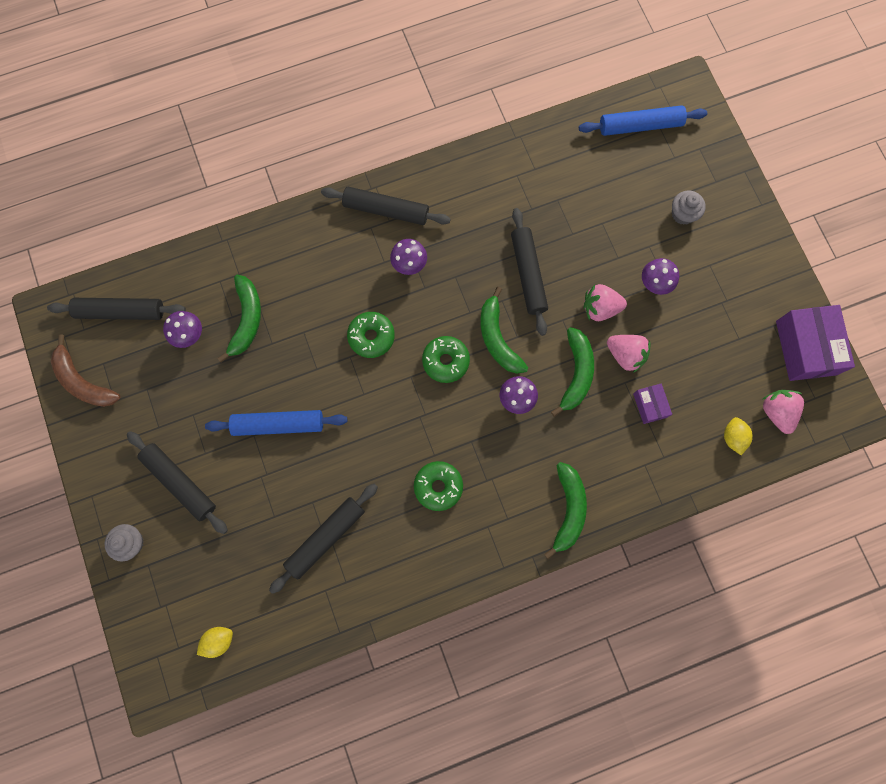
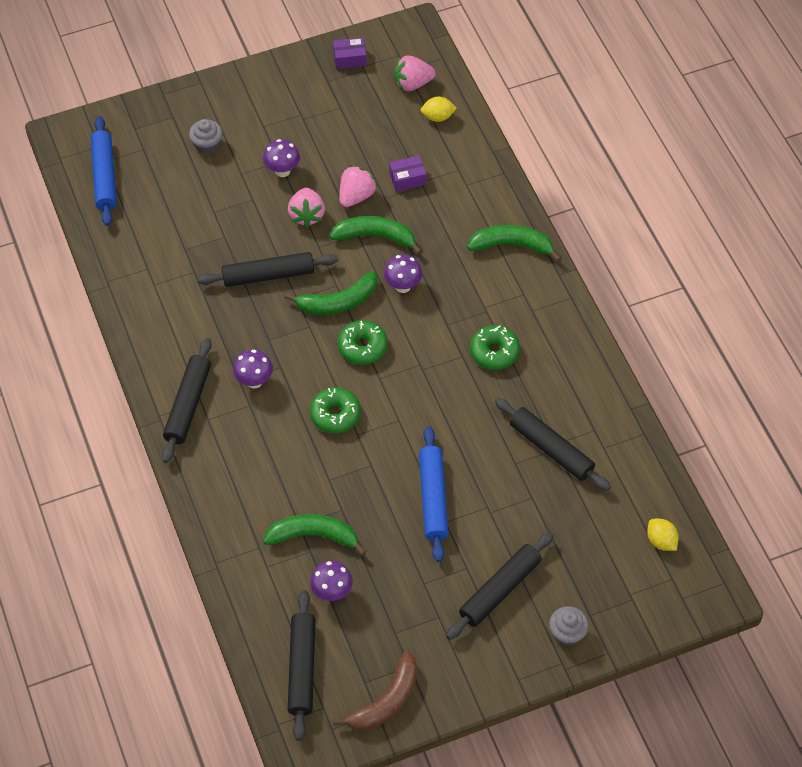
camera: 90 degrees left, 20 degrees down
purple box [776,305,855,381] -> purple box [333,37,367,69], size x0.51

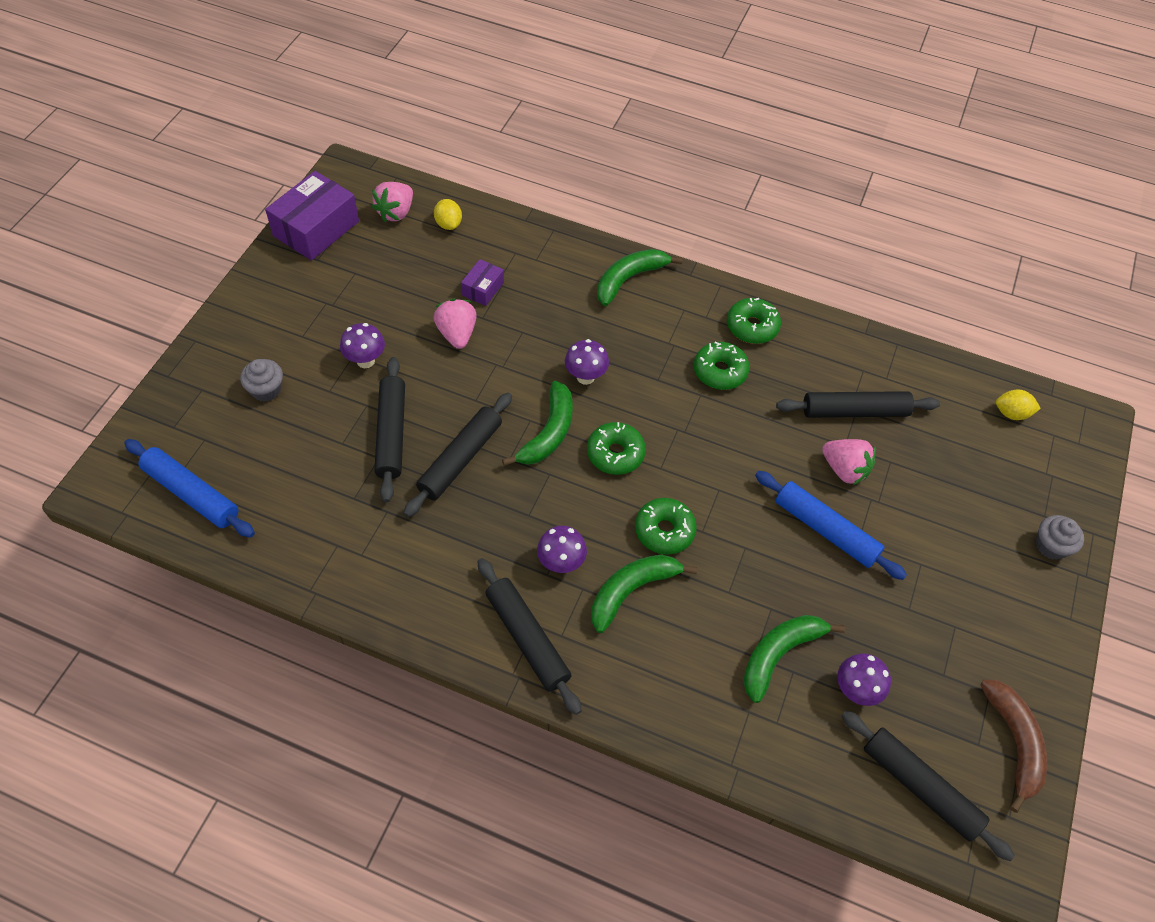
camera: 50 degrees left, 0 degrees up
pink strawberry [288,188,325,228] -> pink strawberry moved to [822,439,876,485]
green banana [330,216,422,255] -> green banana moved to [591,555,698,633]
purple box [333,37,367,69] -> purple box [265,171,359,261], size x1.97
yellow lemon [421,97,457,122] -> yellow lemon turned 60 degrees counterclockwise [434,199,462,230]
black rolling pin [446,532,554,640] -> black rolling pin moved to [374,357,405,502]
none -> green donut [727,297,781,344]

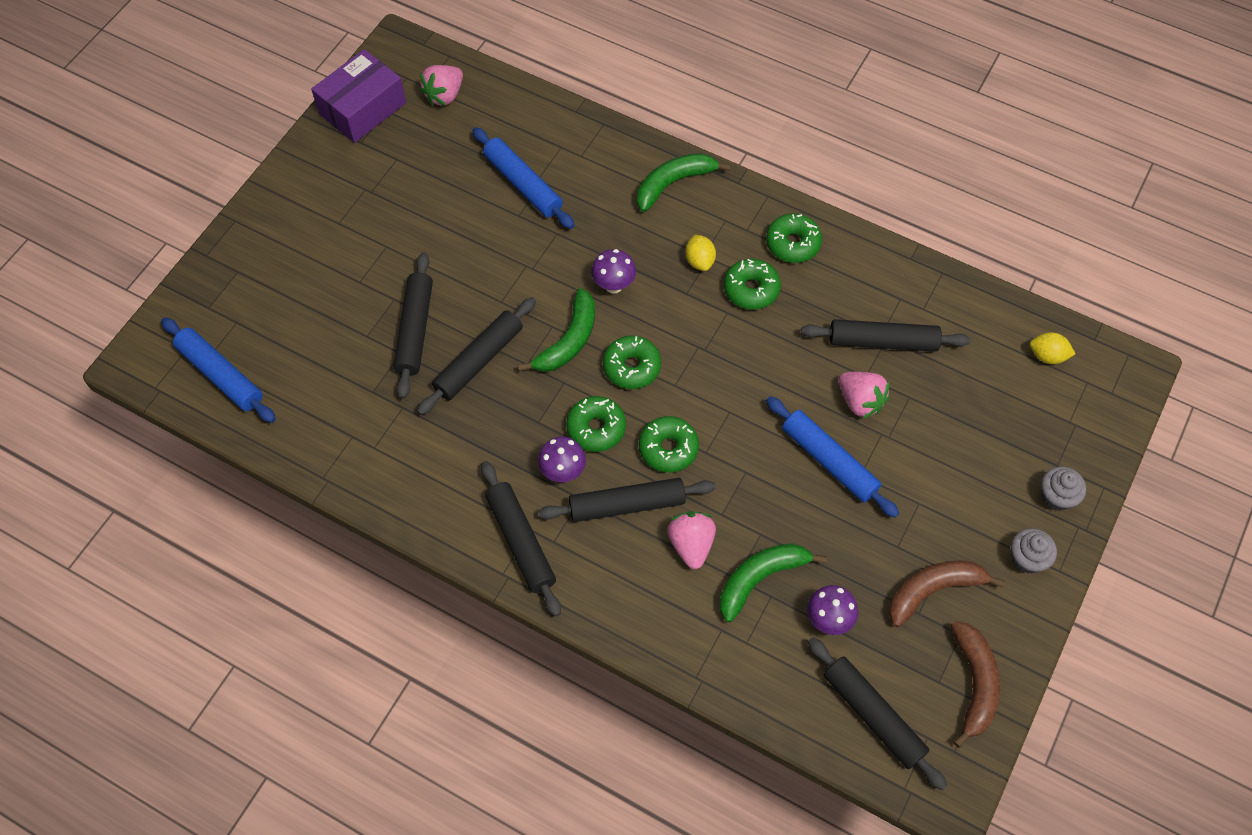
camera: 10 degrees right, 5 degrees up
grey cupcake [240,359,283,402] -> grey cupcake moved to [1011,528,1057,573]
purple mushroom [340,323,385,368] -> none
yellow lemon [434,199,462,230] -> yellow lemon moved to [685,235,716,271]
pink strawberry [434,298,477,349] -> pink strawberry moved to [667,511,716,569]
purple box [461,259,504,306] -> blue rolling pin [472,127,575,229]
green banana [591,555,698,633] -> black rolling pin [538,478,716,522]
none -> green donut [566,396,626,452]
none -> brown banana [889,560,1005,627]

